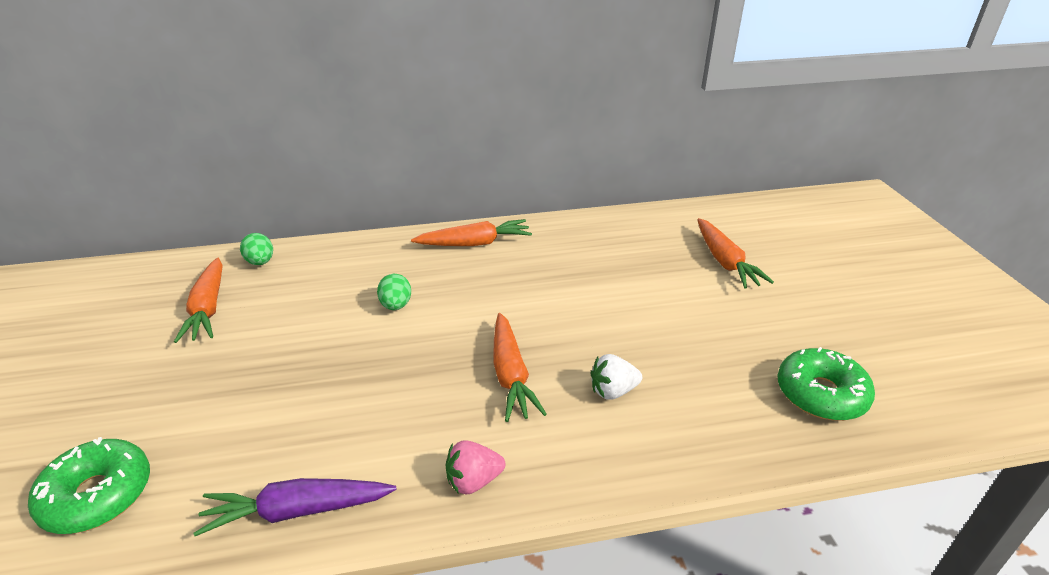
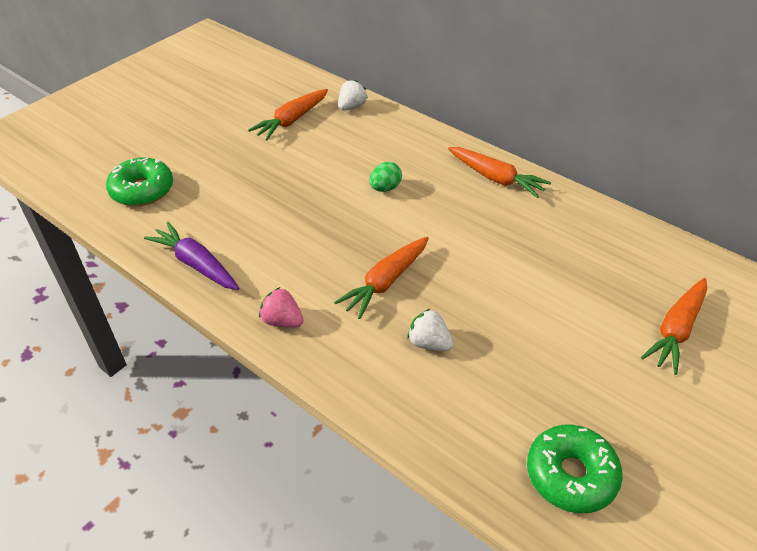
camera: 50 degrees right, 10 degrees up
green egg [240,233,273,265] -> white strawberry [338,80,368,111]

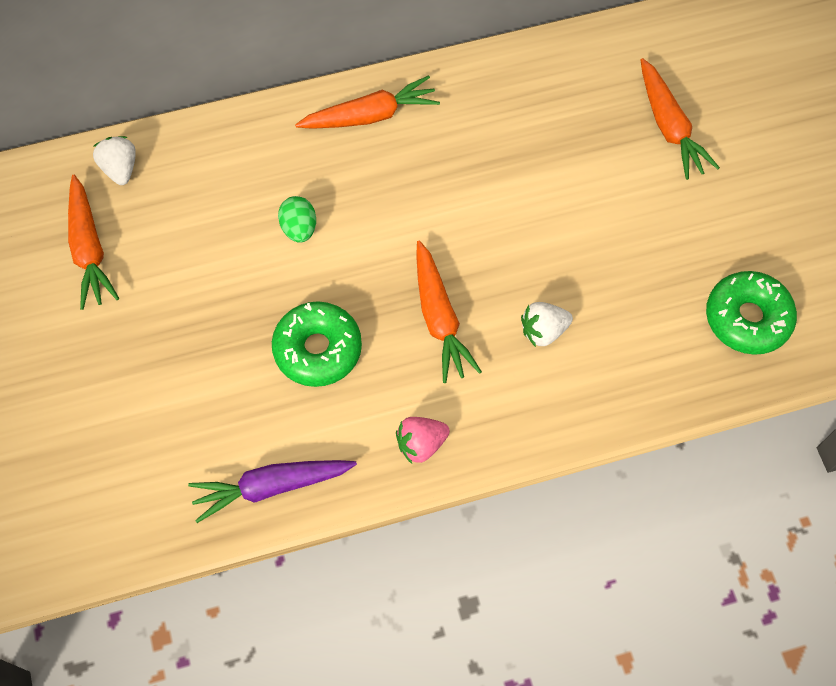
camera: 55 degrees left, 20 degrees up
green donut [106,158,173,206] -> green donut moved to [272,301,362,387]

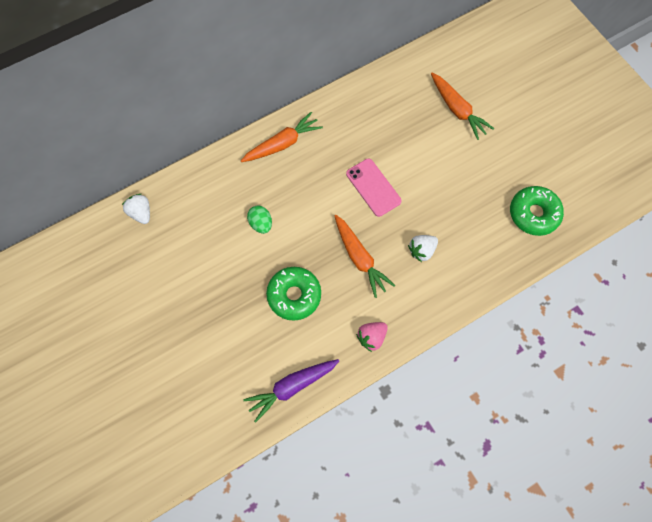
camera: 15 degrees left, 5 degrees up
orange carrot [68,175,120,310] -> none
none -> pink phone [346,159,402,217]

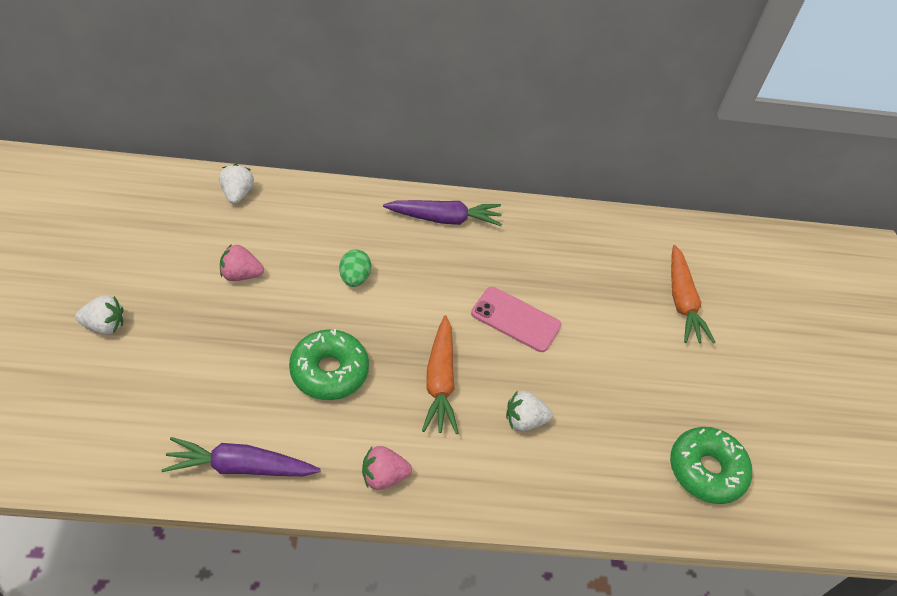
camera: 25 degrees right, 20 degrees down
orange carrot [241,112,323,162] -> purple carrot [383,200,502,226]
pink phone [346,159,402,217] -> pink phone turned 60 degrees counterclockwise [471,287,561,352]
none -> white strawberry [75,295,124,335]
none -> pink strawberry [220,244,264,281]

